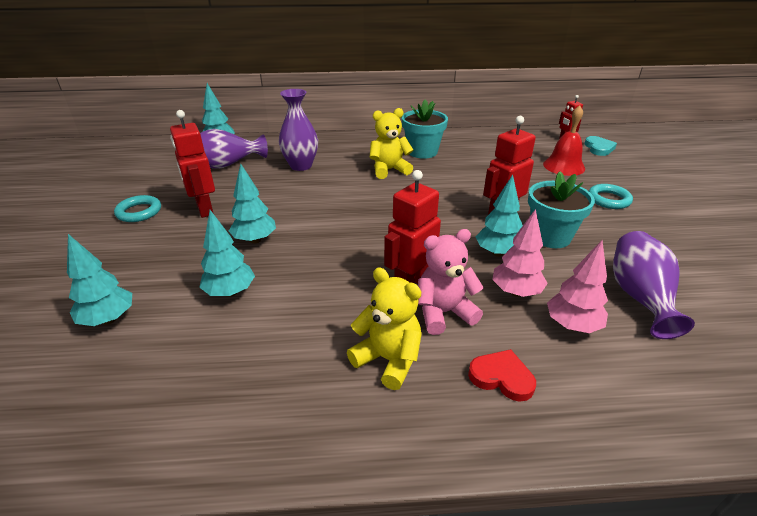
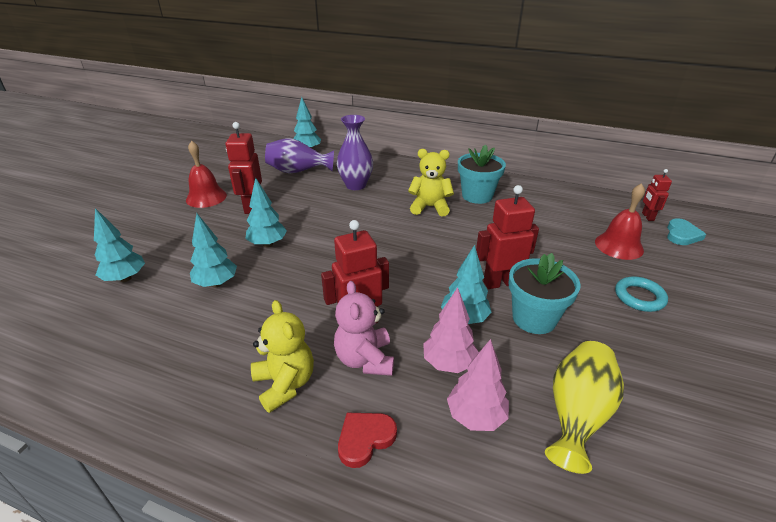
camera: 25 degrees right, 0 degrees up
turquoise ring [114,195,161,222] -> red bell [186,140,227,208]
pink teddy bear [418,229,484,335] -> pink teddy bear turned 105 degrees counterclockwise [334,281,394,376]
red heart [468,349,536,402] -> red heart turned 90 degrees counterclockwise [338,413,397,468]
purple vase [613,231,695,339] -> yellow vase [545,341,624,474]

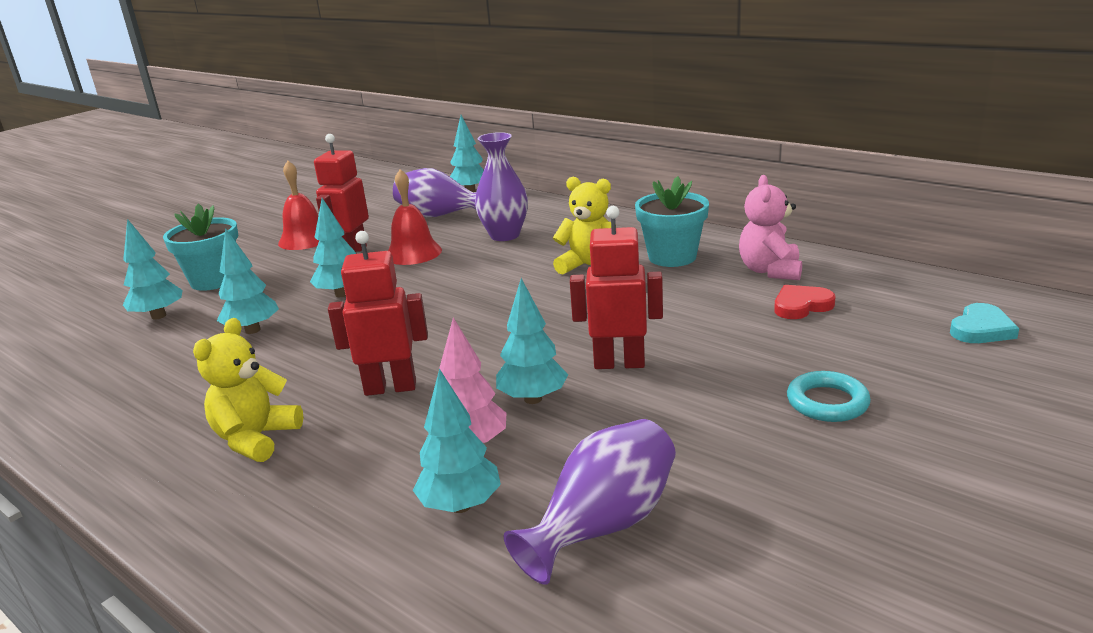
camera: 20 degrees right, 10 degrees down
yellow teddy bear [251,300,314,413] -> yellow teddy bear turned 150 degrees counterclockwise [193,318,303,462]
pink teddy bear [334,281,394,376] -> pink teddy bear moved to [739,175,802,280]
red heart [338,413,397,468] -> red heart moved to [774,285,836,319]
pink tree [447,339,509,431] -> turquoise tree [413,369,501,513]
turquoise flower pot [508,253,581,334] -> turquoise flower pot moved to [163,203,238,291]
yellow vase [545,341,624,474] -> purple vase [503,419,676,585]
red bell [595,183,645,260] -> red bell moved to [388,169,442,265]
red robot [642,169,672,221] -> none

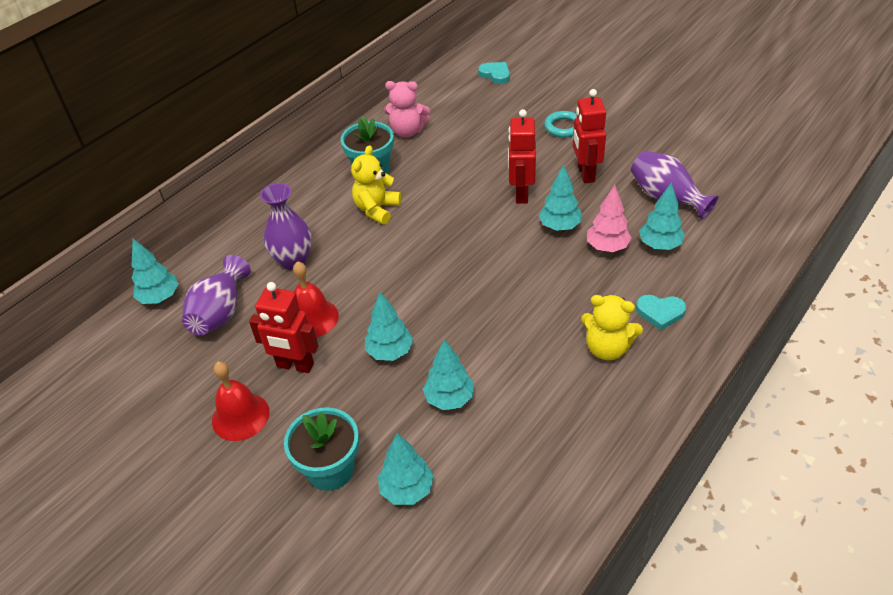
camera: 90 degrees left, 20 degrees up
red robot [328,231,428,396] -> red robot moved to [573,89,606,183]
red heart [774,285,836,319] -> none
none -> turquoise heart [636,295,686,330]

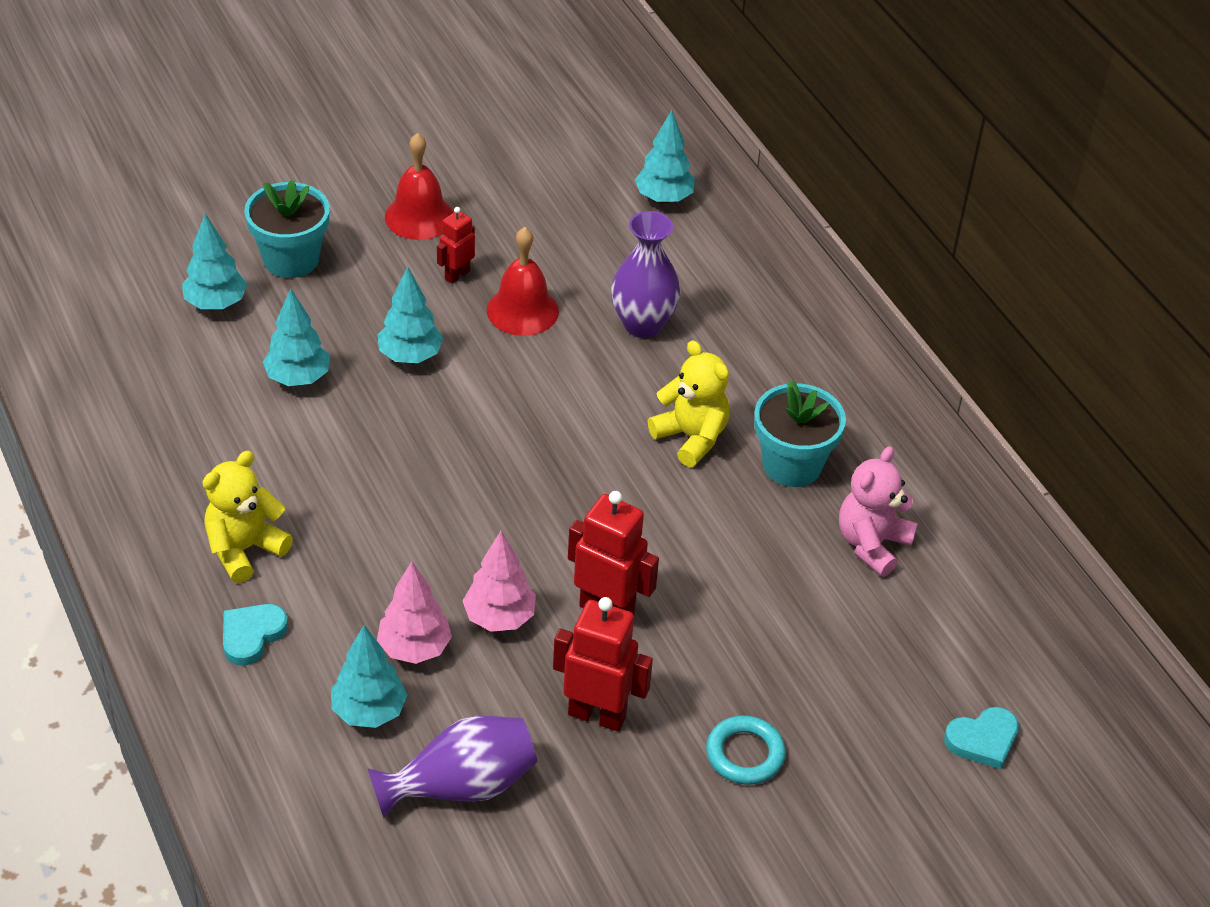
camera: 110 degrees right, 0 degrees up
purple vase [182,255,251,335] -> none
red robot [249,282,318,373] -> red robot [437,207,475,284], size x0.58
turquoise tree [539,164,582,231] -> pink tree [463,531,536,632]

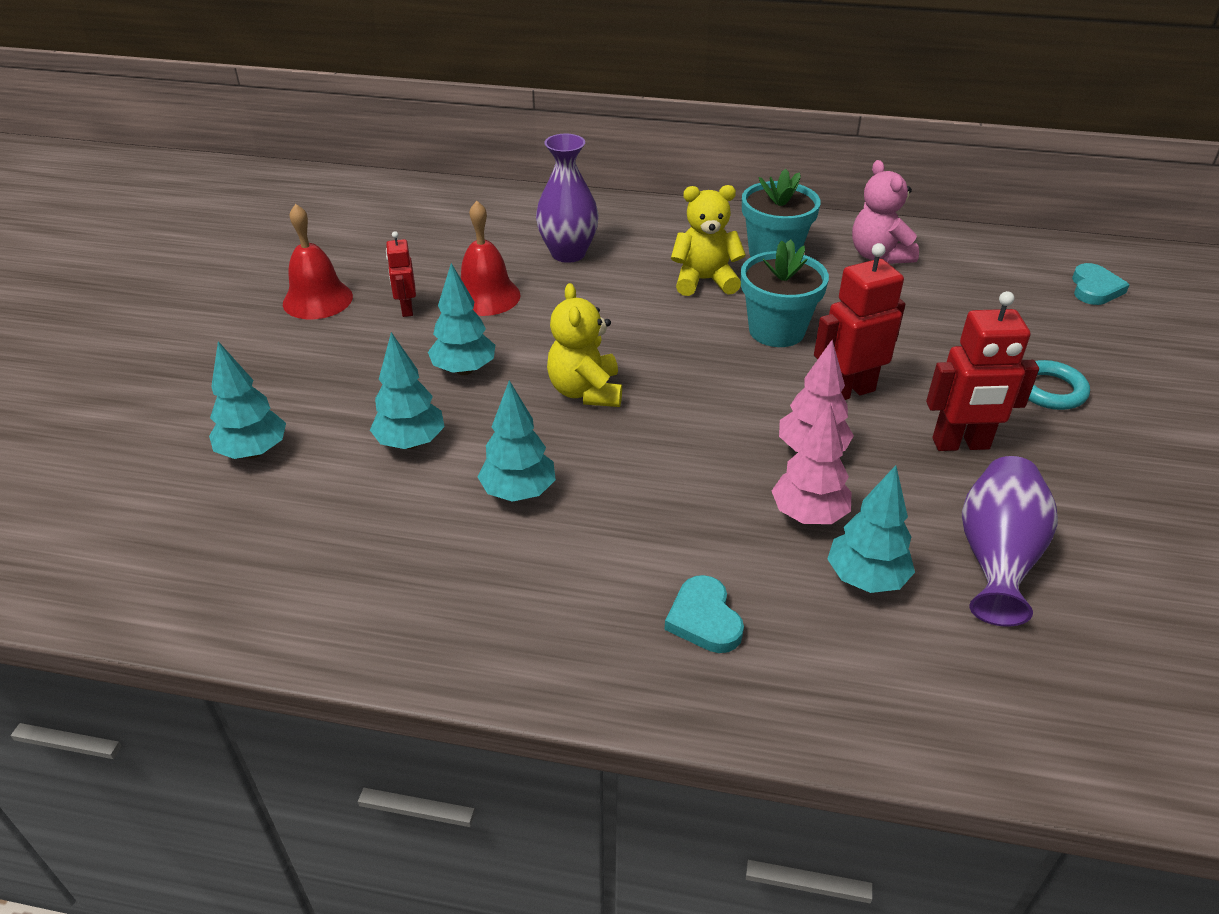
camera: 50 degrees left, 5 degrees down
yellow teddy bear [202,451,293,583] -> yellow teddy bear moved to [547,283,622,407]
turquoise flower pot [244,180,330,278] -> turquoise flower pot moved to [741,240,829,347]
red robot [553,597,653,732] -> red robot turned 150 degrees counterclockwise [926,291,1039,451]
turquoise tree [635,110,695,203] -> turquoise tree moved to [478,380,556,502]

